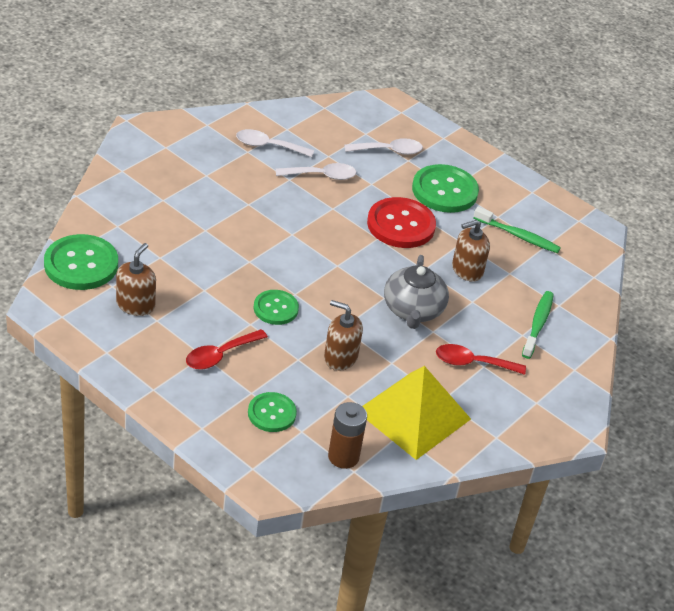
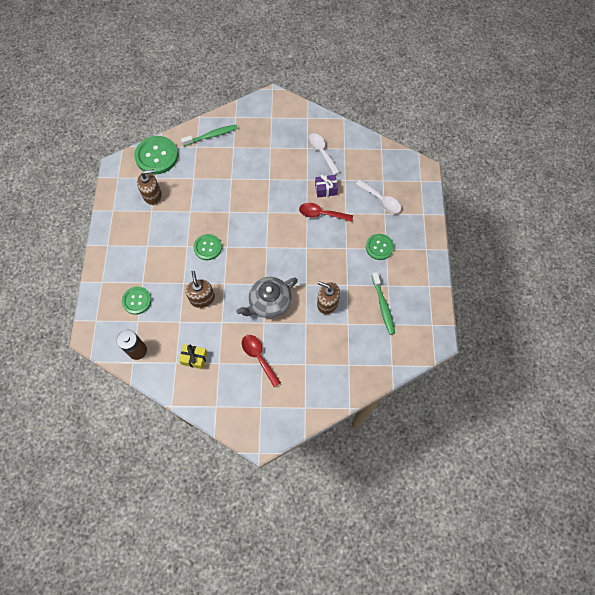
camera: 55 degrees right, 25 degrees up
red spoon [186,329,268,370] -> red spoon moved to [299,203,353,222]
white spoon [276,163,356,180] -> purple gift [315,174,338,197]
yellow pyramid [362,366,471,460] -> yellow gift [179,344,208,369]
red button [367,197,436,248] -> none
green button [412,164,479,213] -> green button [366,234,394,260], size x0.61
green toothbrush [522,291,554,359] -> green toothbrush moved to [181,125,238,146]

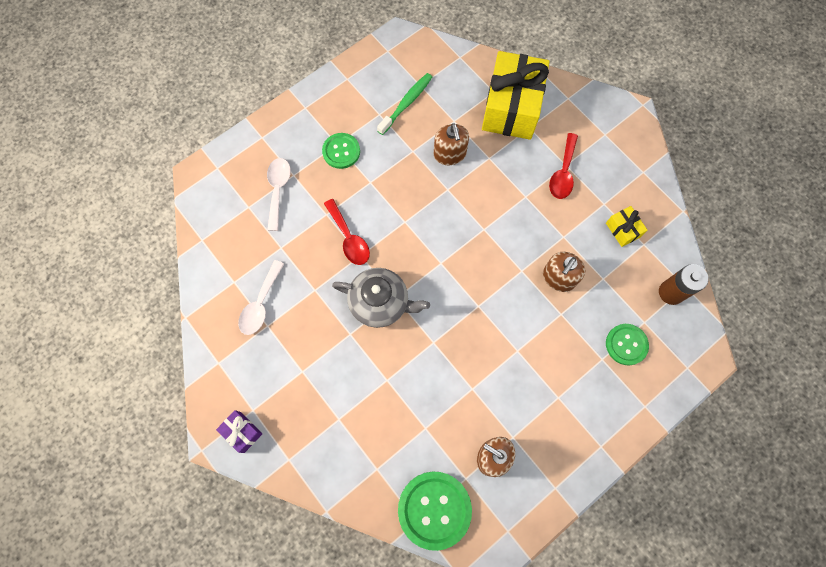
camera: 130 degrees left, 5 degrees up
green toothbrush [181,125,238,146] -> none
green button [194,234,222,260] -> none
grey teapot [236,277,298,318] -> grey teapot moved to [332,268,430,328]
purple gift [315,174,338,197] -> purple gift moved to [216,410,263,453]
none -> yellow gift [482,51,550,140]

